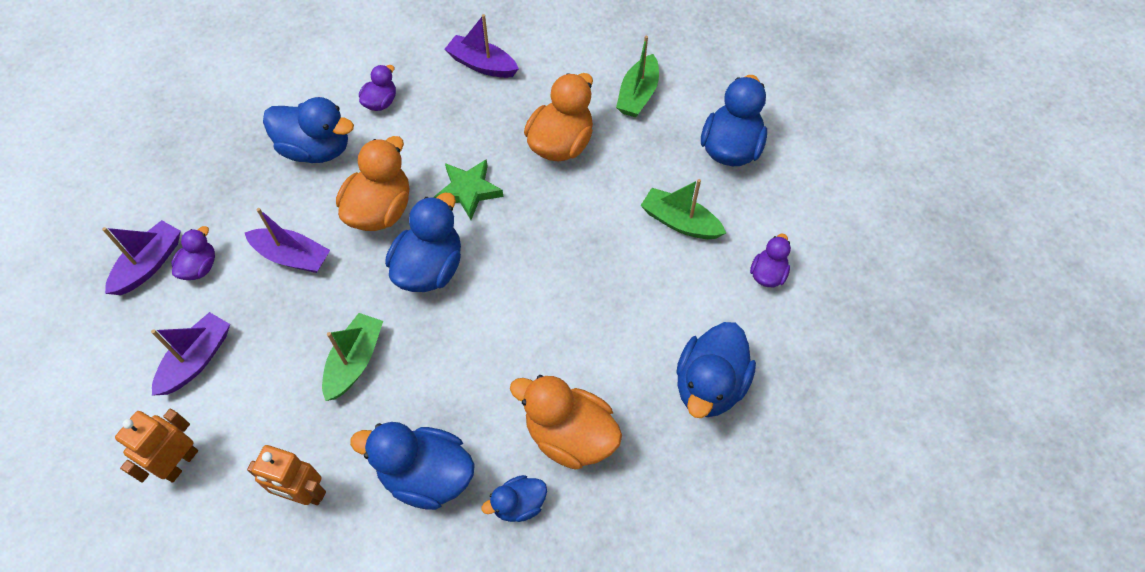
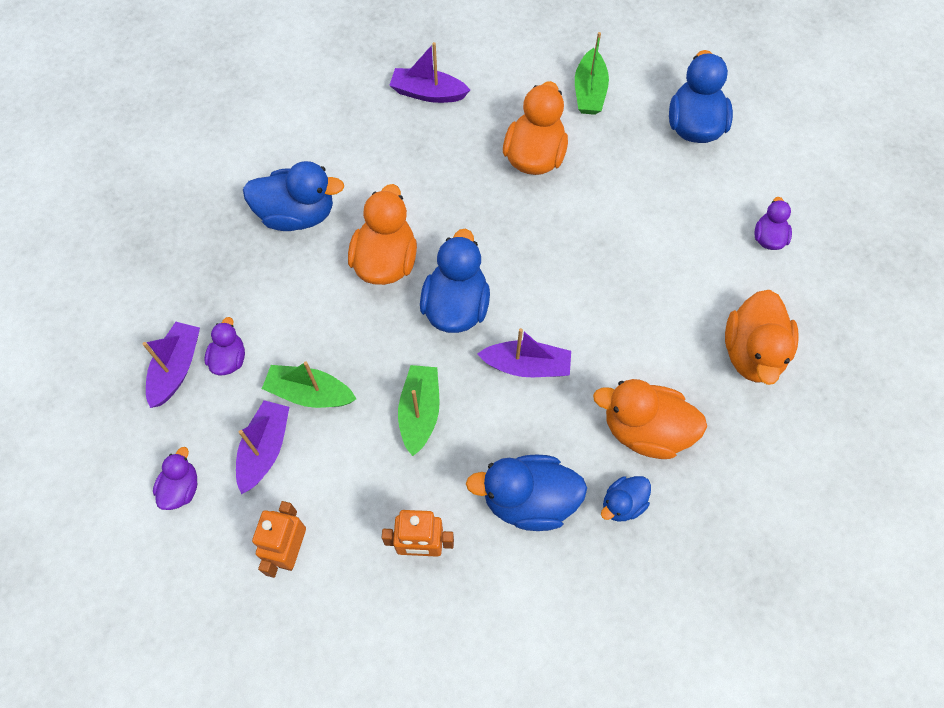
camera: 15 degrees left, 5 degrees up
purple boat [245,208,330,273] -> purple boat moved to [477,328,571,377]
purple duck [359,65,396,111] -> purple duck moved to [153,447,197,510]
green star [434,159,503,220] -> none
green boat [640,179,726,239] -> green boat moved to [262,361,356,408]
blue duck [676,322,756,418] -> orange duck [725,290,799,385]

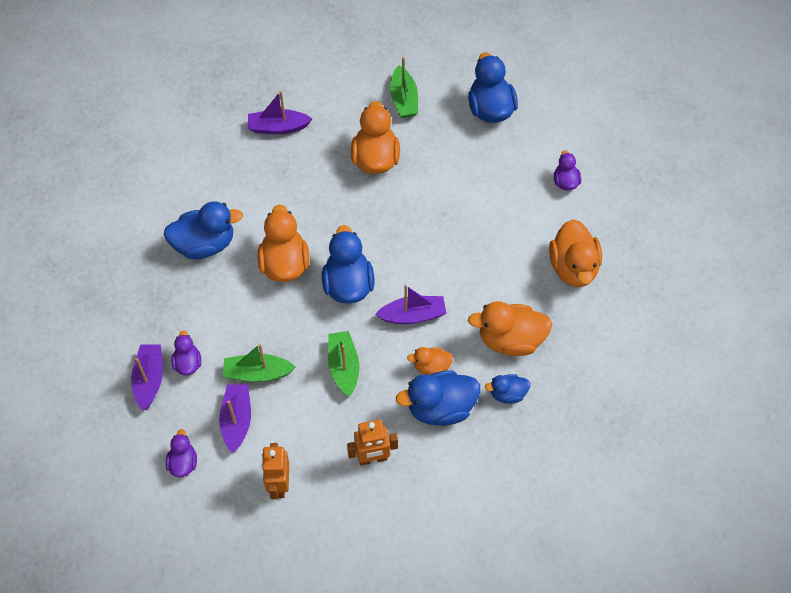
camera: 15 degrees left, 5 degrees down
blue duck [601,476,651,522] -> blue duck turned 45 degrees clockwise [485,374,530,404]
none -> orange duck [407,347,453,375]

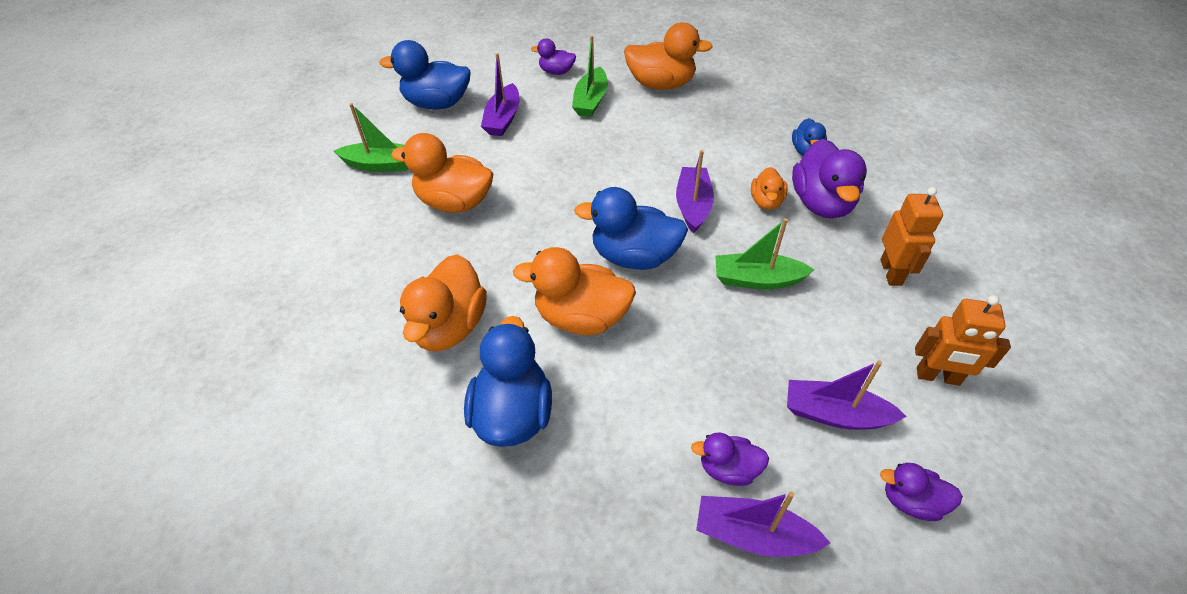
camera: 75 degrees left, 10 degrees down
green boat [223,344,296,382] -> green boat moved to [572,36,608,117]
purple boat [248,91,312,134] -> purple boat moved to [481,53,520,136]
blue duck [396,370,480,426] -> purple duck [792,139,867,219]
orange duck [468,301,552,356] -> orange duck moved to [400,254,487,351]

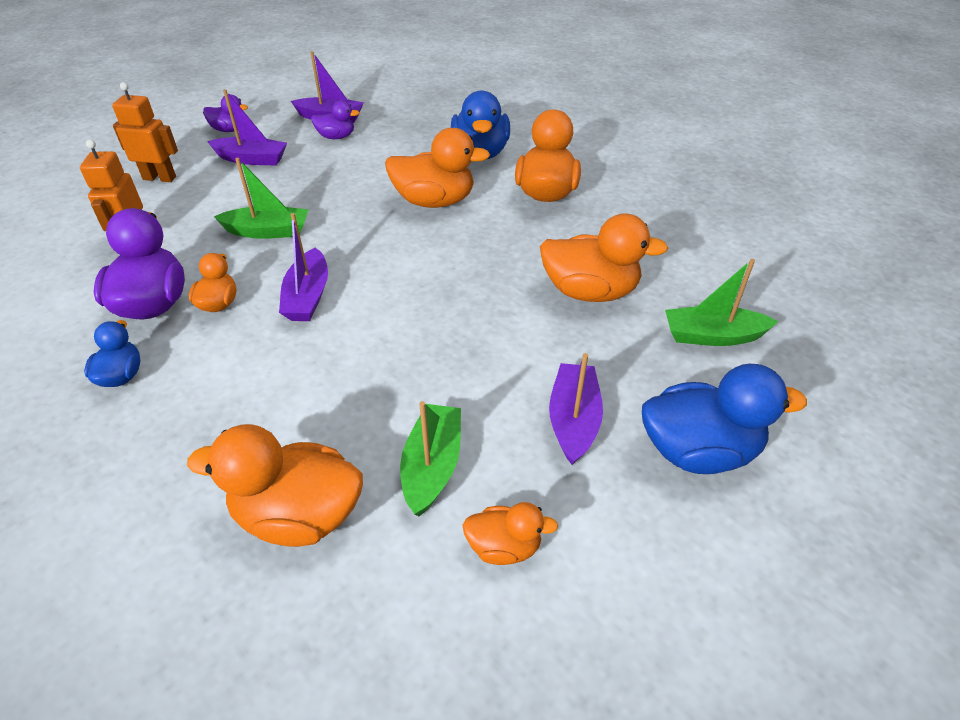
camera: 175 degrees right, 5 degrees down
purple duck [531,39,576,75] -> orange duck [462,502,558,565]
blue duck [574,187,688,270] -> none

